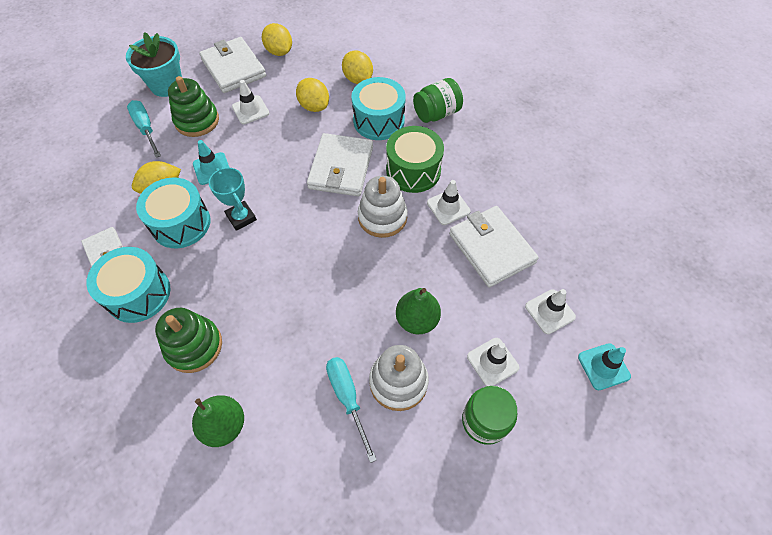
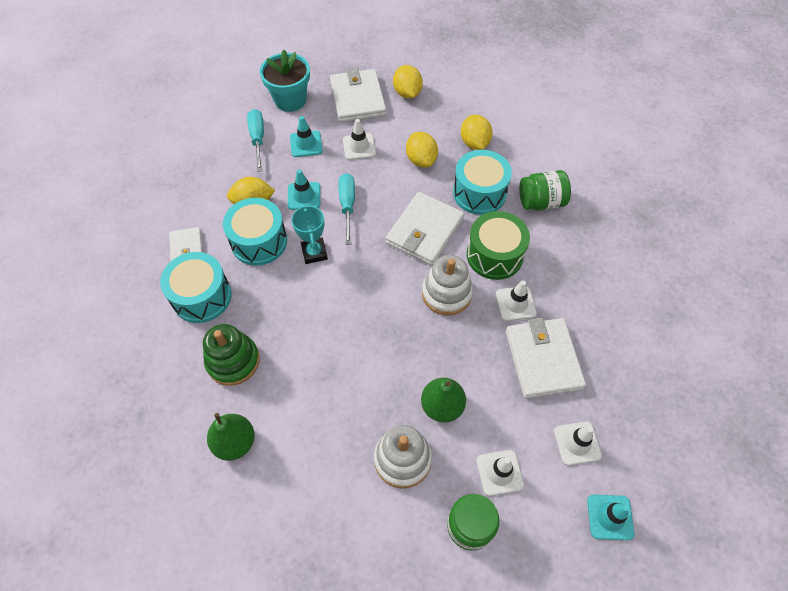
camera: 20 degrees right, 0 degrees up
green stacking toy [168,76,219,137] -> turquoise traffic cone [290,116,323,157]
turquoise screwdriver [326,357,377,463] -> turquoise screwdriver moved to [339,173,355,245]

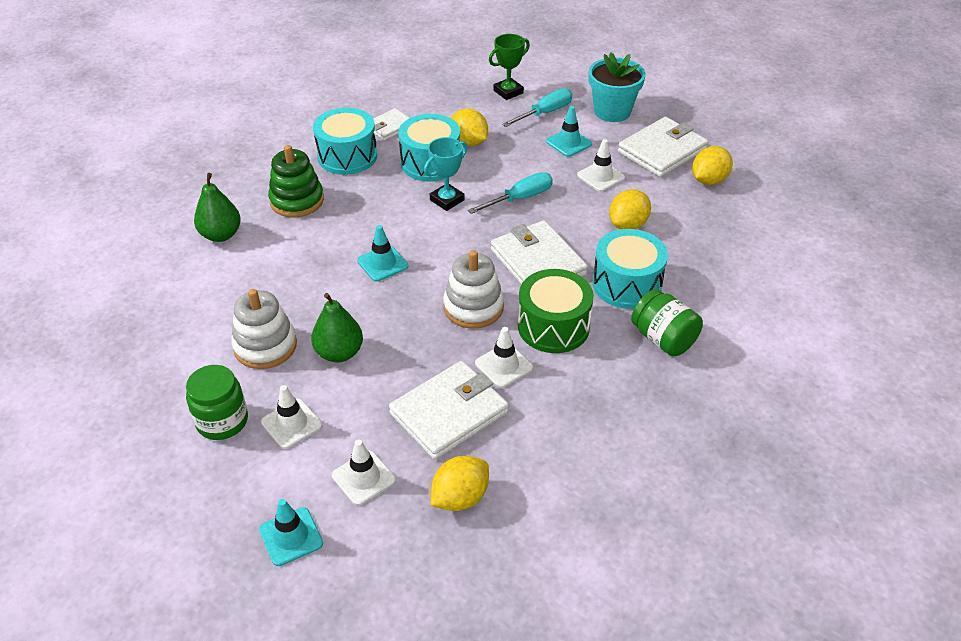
camera: 60 degrees right, 15 degrees down
turquoise traffic cone [288,169,320,210] -> turquoise traffic cone moved to [357,225,408,282]
white wallet [386,192,464,266] -> white wallet turned 60 degrees clockwise [491,220,588,285]
yellow lemon [461,115,492,150] -> yellow lemon moved to [431,456,489,511]
none -> green trophy [489,34,530,100]

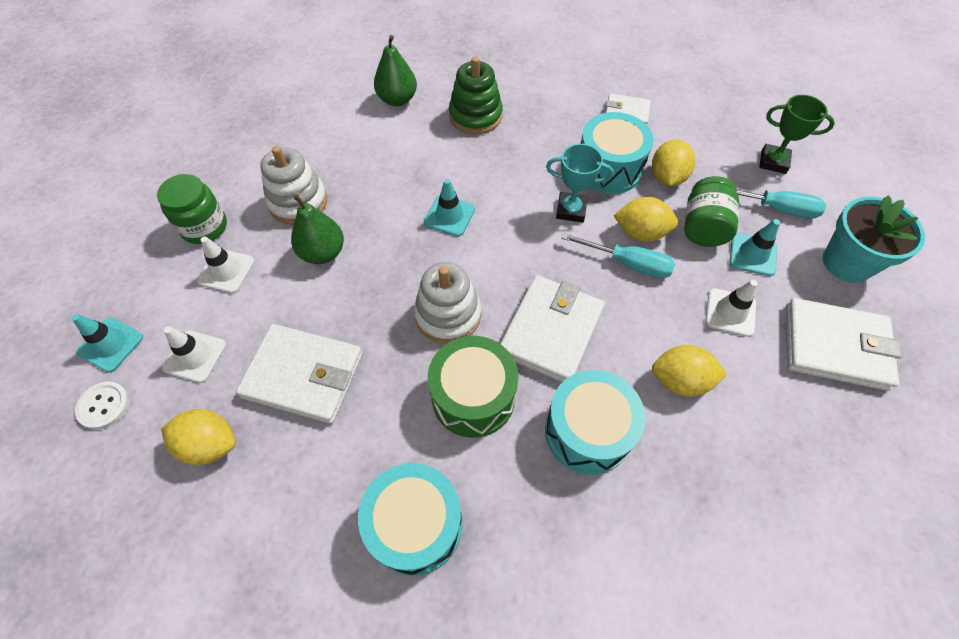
camera: 55 degrees right, 15 degrees up
turquoise drum [313,108,377,175] -> turquoise drum moved to [358,463,462,576]
white traffic cone [475,327,533,388] -> none
green jar [631,289,703,356] -> green jar moved to [684,176,739,247]
yellow lemon [692,146,733,185] -> yellow lemon moved to [613,197,678,242]
none -> white button [75,381,129,430]

